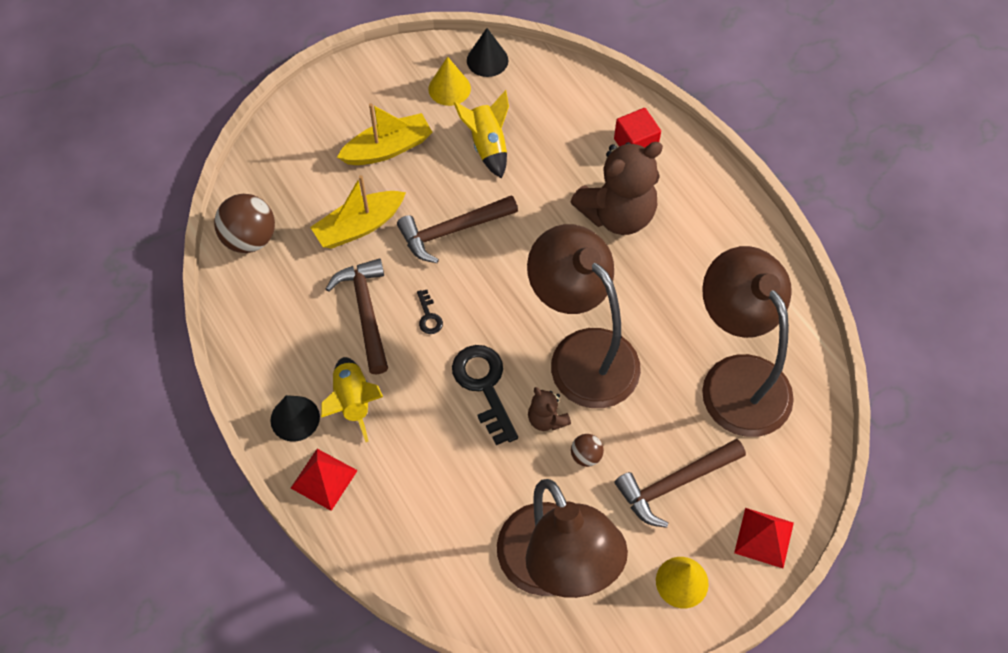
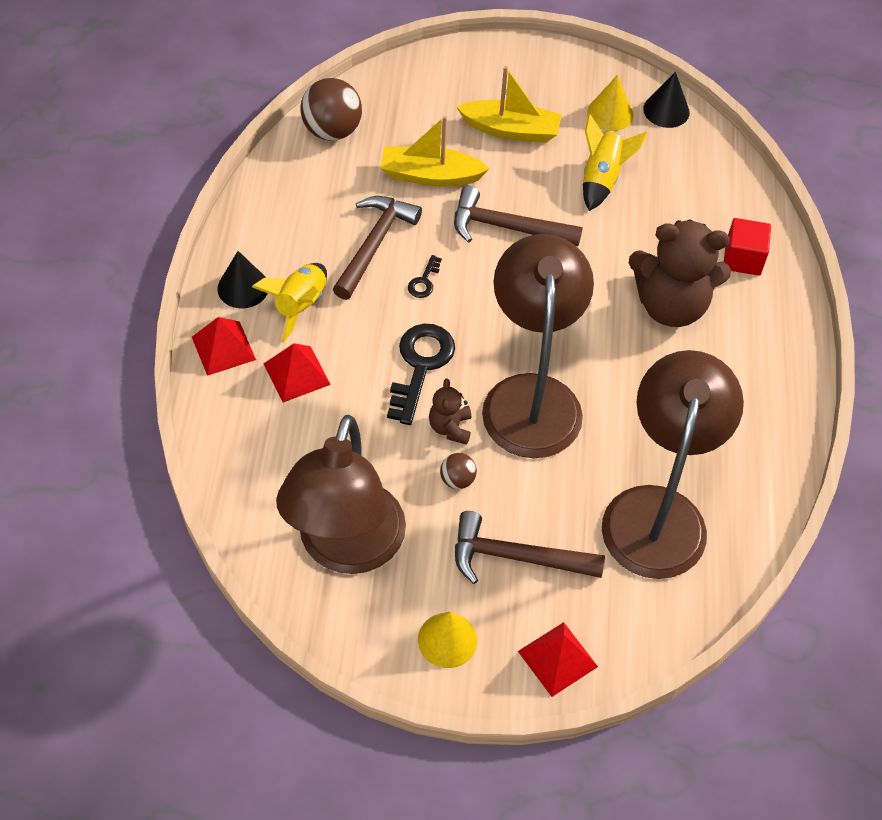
camera: 35 degrees right, 5 degrees down
none -> red pyramid [264,343,331,402]

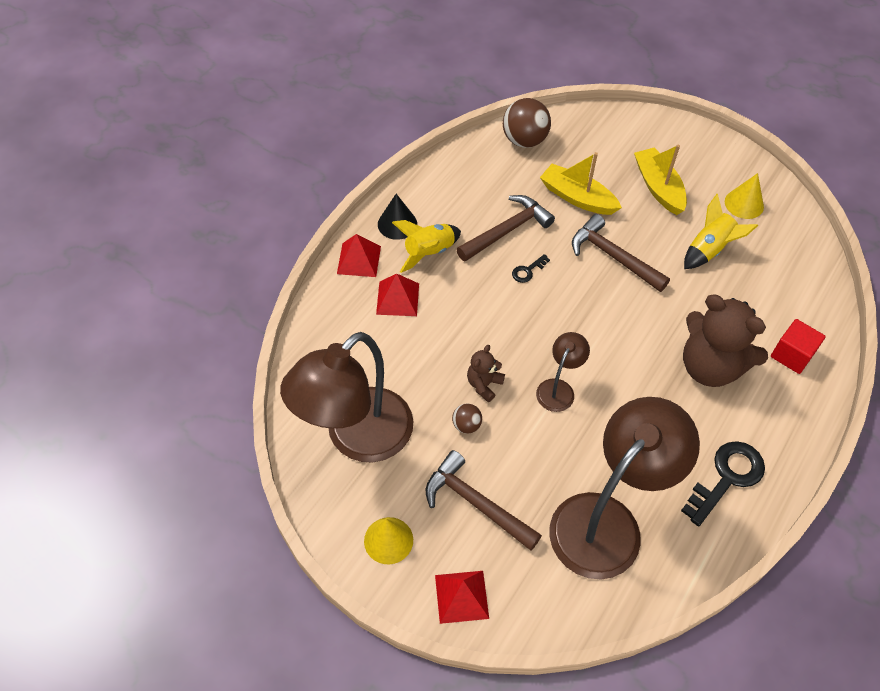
camera: 30 degrees right, 0 degrees up
black key [387,324,455,425] -> black key moved to [681,441,765,526]
yellow boat [456,66,562,143] -> yellow boat turned 150 degrees counterclockwise [634,145,687,215]
brown lamp [482,234,594,458] -> brown lamp [536,332,590,412], size x0.46
black cone [643,71,690,128] -> none

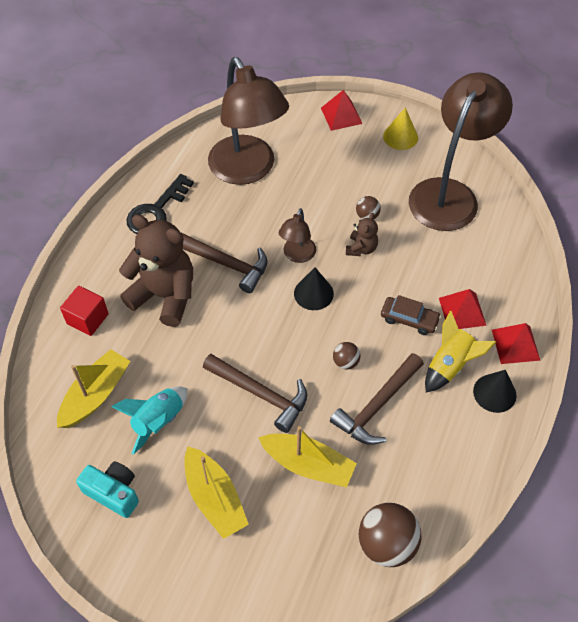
camera: 170 degrees right, 0 degrees up
brown hammer [426,450,542,550] -> brown hammer moved to [182,233,268,293]
black key [512,254,550,283] -> brown ball [333,342,360,369]
brown lamp [549,397,700,579] -> brown lamp turned 60 degrees counterclockwise [208,57,289,185]
yellow rocket [684,194,758,269] -> turquoise rocket [111,386,187,455]
yellow cone [725,173,764,219] -> turquoise camera [76,461,139,518]
none -> yellow boat [57,349,130,428]
none -> black cone [294,267,334,310]
none -> brown car [381,295,441,335]

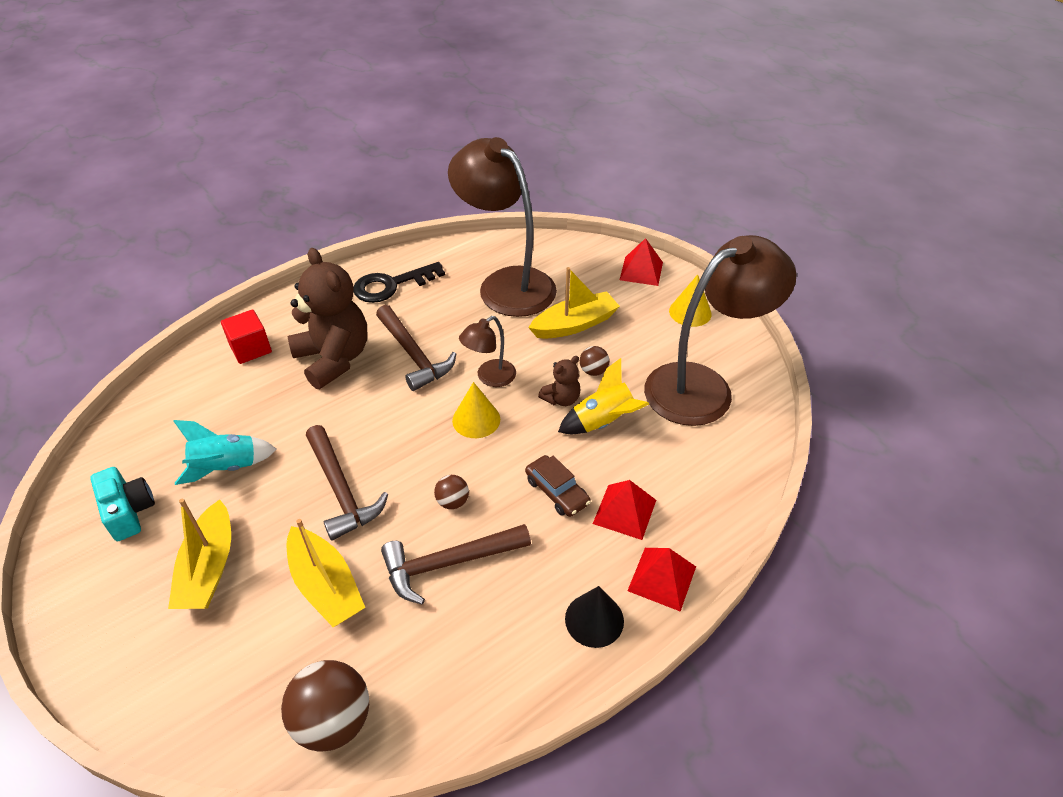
camera: 30 degrees right, 10 degrees down
yellow boat [57,349,130,428] -> yellow boat moved to [528,267,620,339]
brown lamp [208,57,289,185] -> brown lamp turned 135 degrees clockwise [448,137,557,317]
black cone [294,267,334,310] -> yellow cone [452,382,500,438]
yellow rocket [425,311,496,392] -> yellow rocket moved to [558,358,649,434]

